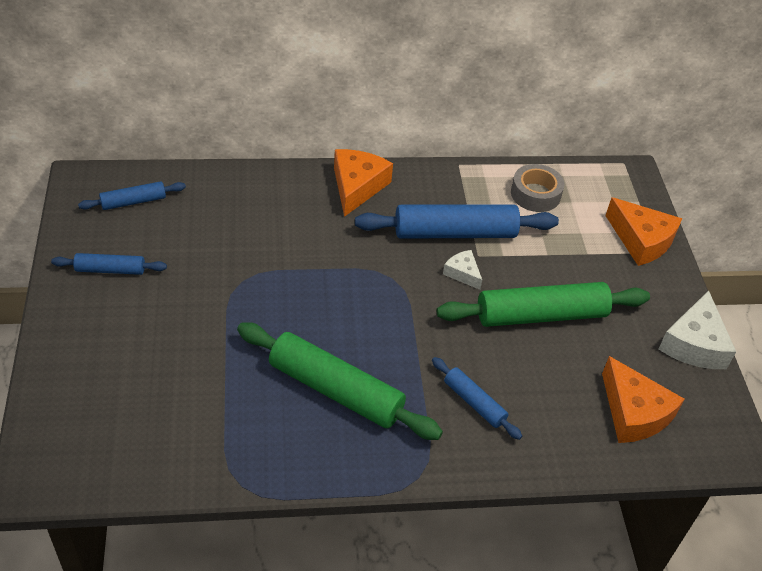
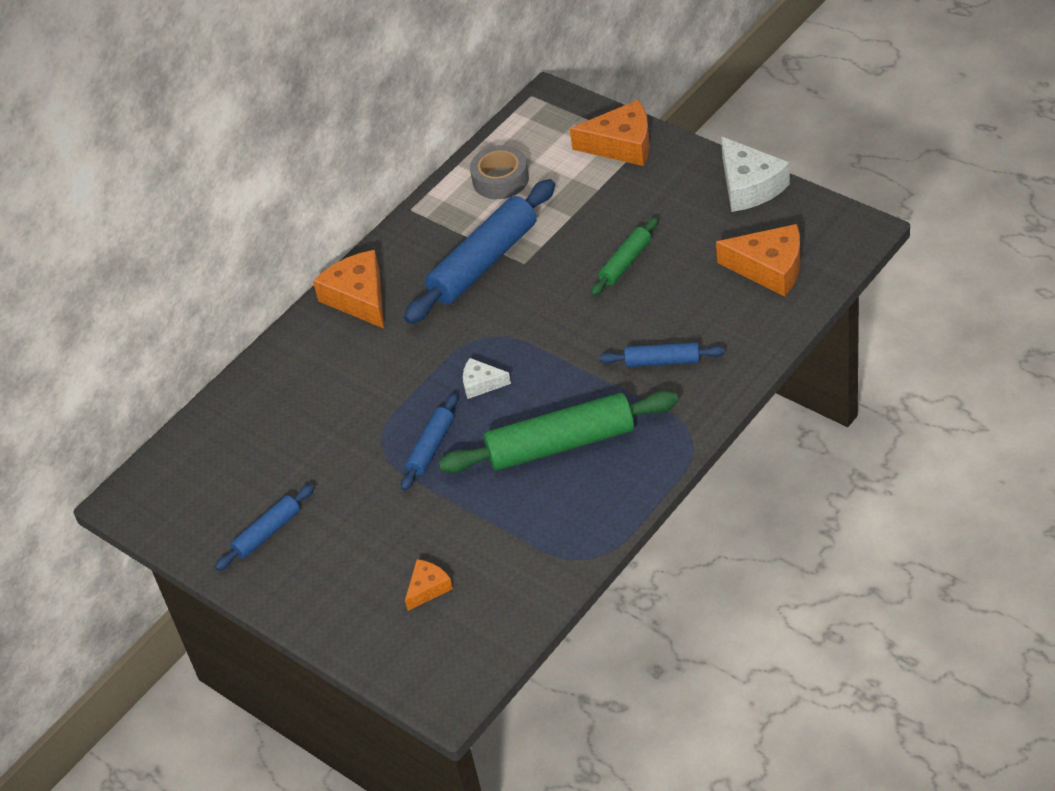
camera: 35 degrees left, 0 degrees up
blue rolling pin [78,181,186,210] -> blue rolling pin moved to [401,393,458,491]
green rolling pin [437,282,650,327] -> green rolling pin [591,217,658,296], size x0.52
white cheese [443,250,482,290] -> white cheese moved to [463,358,511,399]
none -> orange cheese [405,559,453,611]

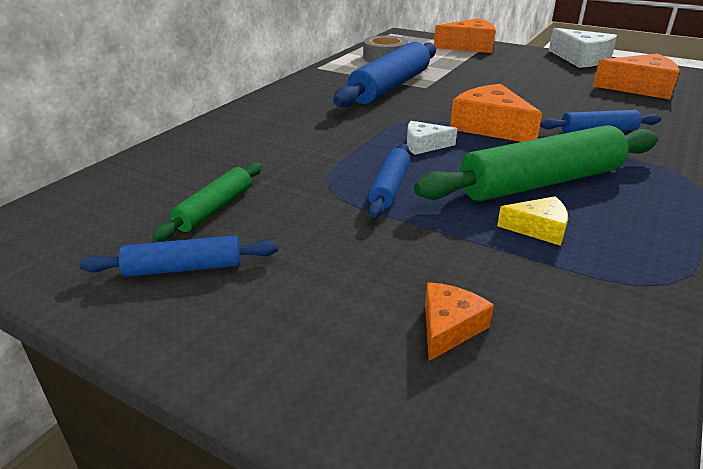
camera: 15 degrees left, 15 degrees down
blue rolling pin [215,484,314,571] -> blue rolling pin turned 45 degrees clockwise [79,235,278,277]
orange cheese [313,250,384,328] -> orange cheese moved to [450,84,543,142]
green rolling pin [591,217,658,296] -> green rolling pin moved to [152,162,262,242]
none -> yellow cheese [497,196,568,246]

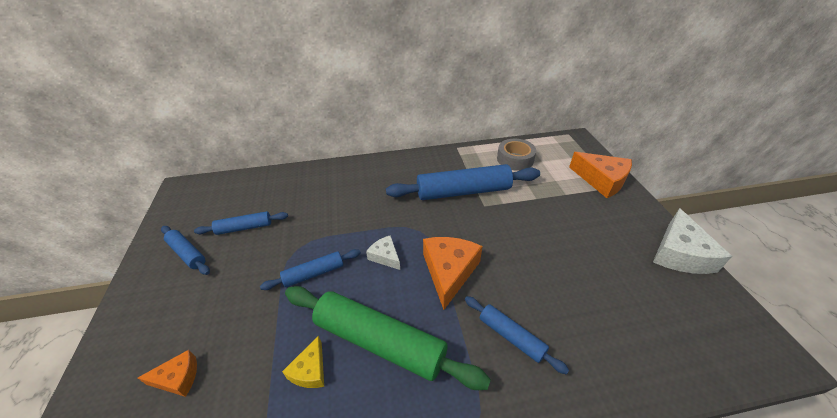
camera: 50 degrees right, 10 degrees up
green rolling pin [152,162,262,242] -> blue rolling pin [194,211,288,235]
yellow cheese [497,196,568,246] -> yellow cheese turned 45 degrees clockwise [282,335,324,388]
orange cheese [593,54,679,99] -> none

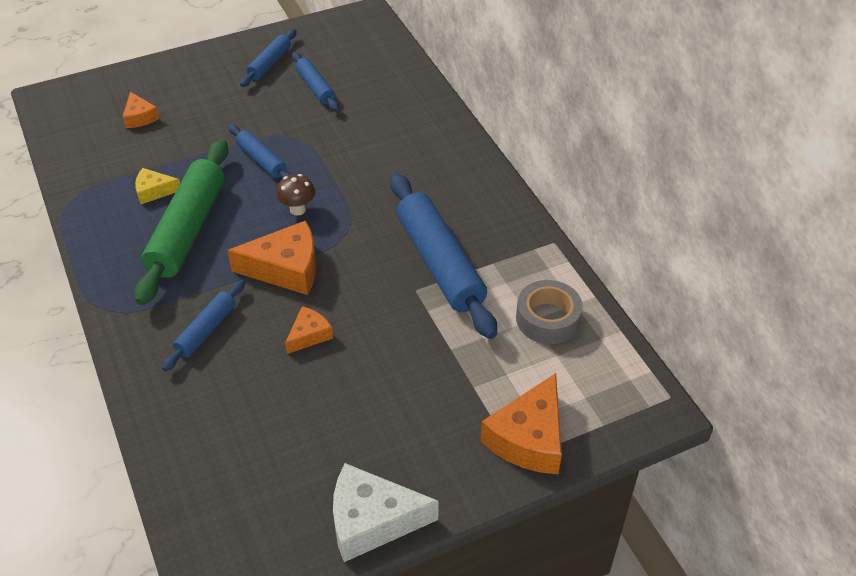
camera: 75 degrees right, 5 degrees up
white cheese [366,235,400,270] -> brown mushroom [276,174,315,216]
none -> orange cheese [285,306,333,354]

